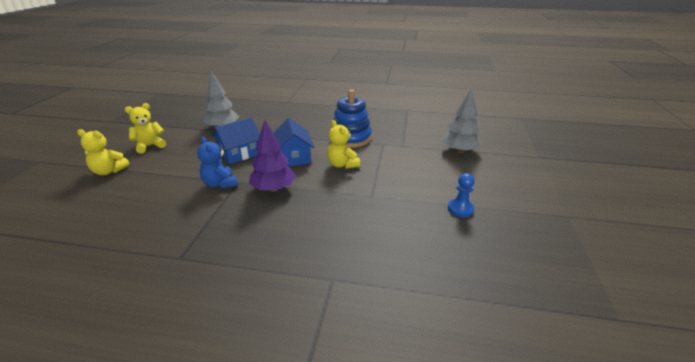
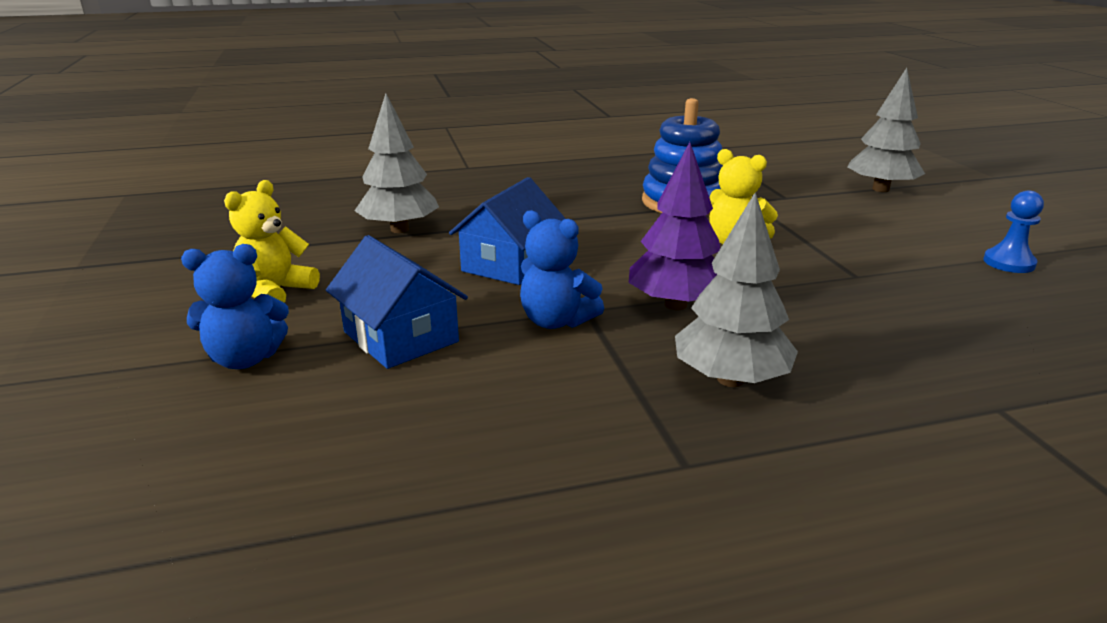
camera: 25 degrees left, 5 degrees down
yellow teddy bear [77,129,130,175] -> blue teddy bear [181,244,289,369]
blue house [273,118,314,166] -> blue house moved to [326,235,468,369]
none -> grey tree [675,192,798,387]

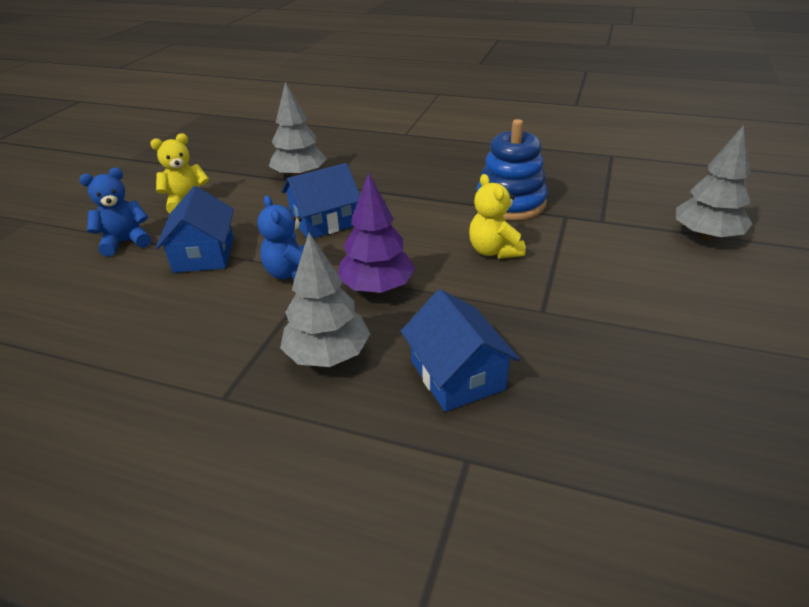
camera: 35 degrees right, 10 degrees up
blue teddy bear [181,244,289,369] -> blue teddy bear turned 135 degrees clockwise [79,168,151,257]
blue pawn [983,190,1044,273] -> none
none -> blue house [401,289,520,412]

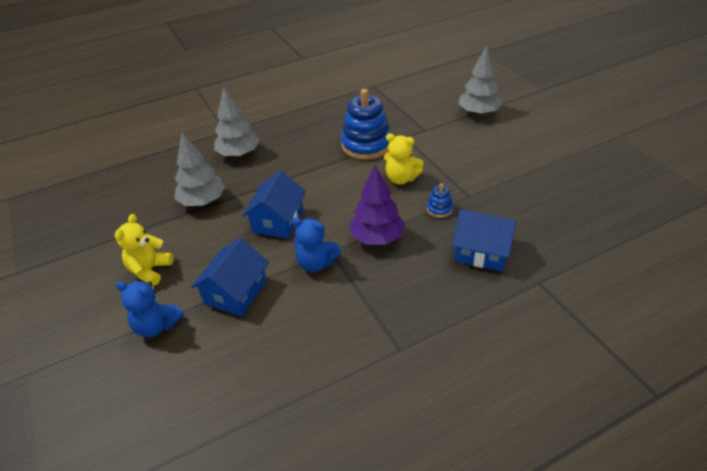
camera: 45 degrees left, 5 degrees up
blue teddy bear [79,168,151,257] -> blue teddy bear turned 90 degrees counterclockwise [116,281,184,337]
blue house [155,186,234,273] -> blue house turned 75 degrees clockwise [191,238,269,316]
grey tree [280,233,370,367] -> grey tree moved to [214,87,260,157]
none -> blue stacking toy [427,183,453,218]

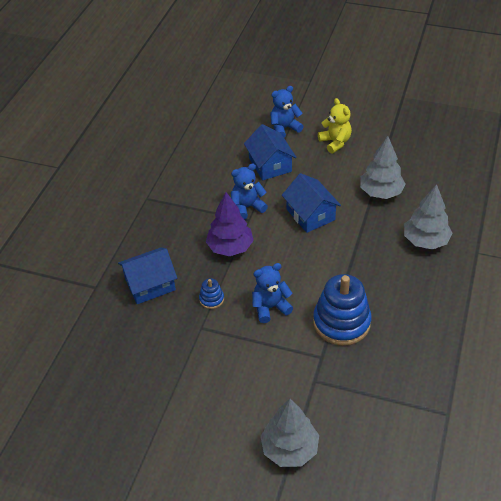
camera: 135 degrees right, 5 degrees up
yellow teddy bear [384,133,424,184] -> blue teddy bear [252,263,293,323]

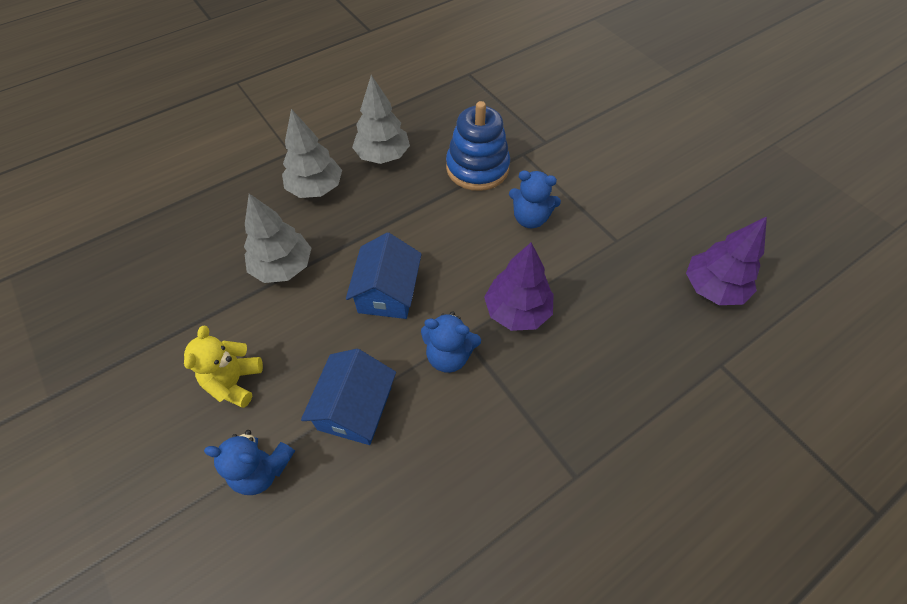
camera: 145 degrees left, 10 degrees up
blue house [118,247,177,304] -> none
blue stacking toy [199,278,224,309] -> none
grey tree [260,399,319,467] -> grey tree moved to [352,75,410,164]
none -> purple tree [686,216,767,305]

